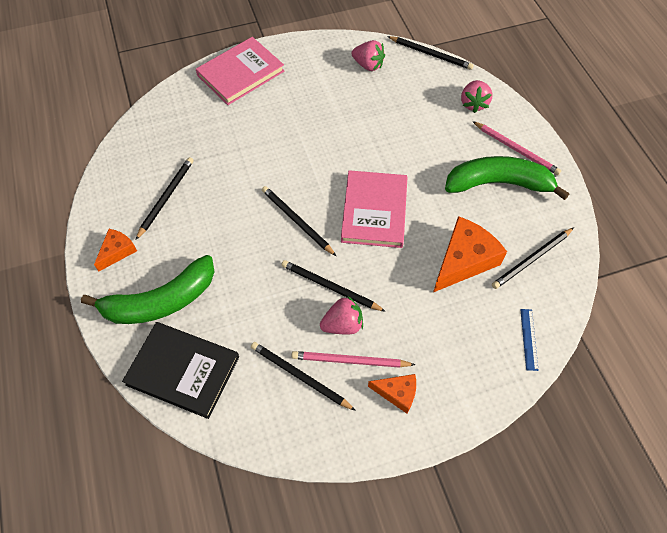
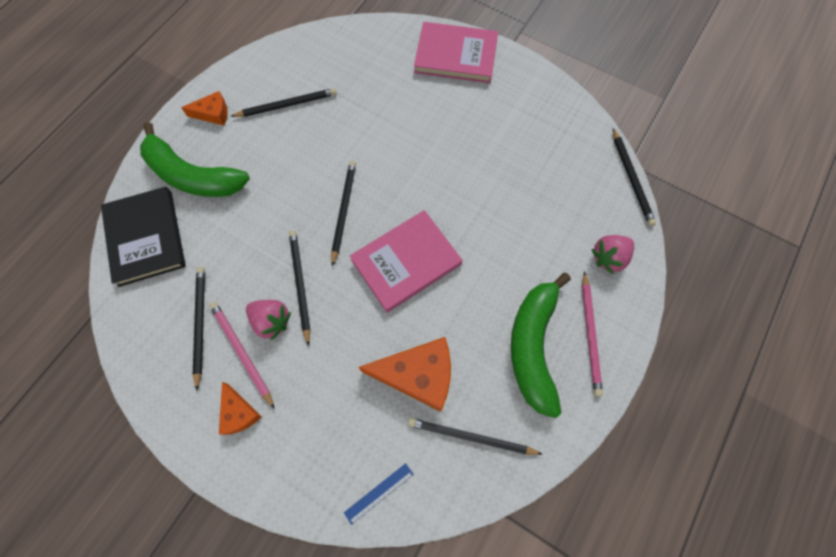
camera: 50 degrees right, 10 degrees up
pink strawberry [351,40,385,71] -> none
green banana [445,156,570,200] -> green banana turned 135 degrees counterclockwise [511,273,571,418]

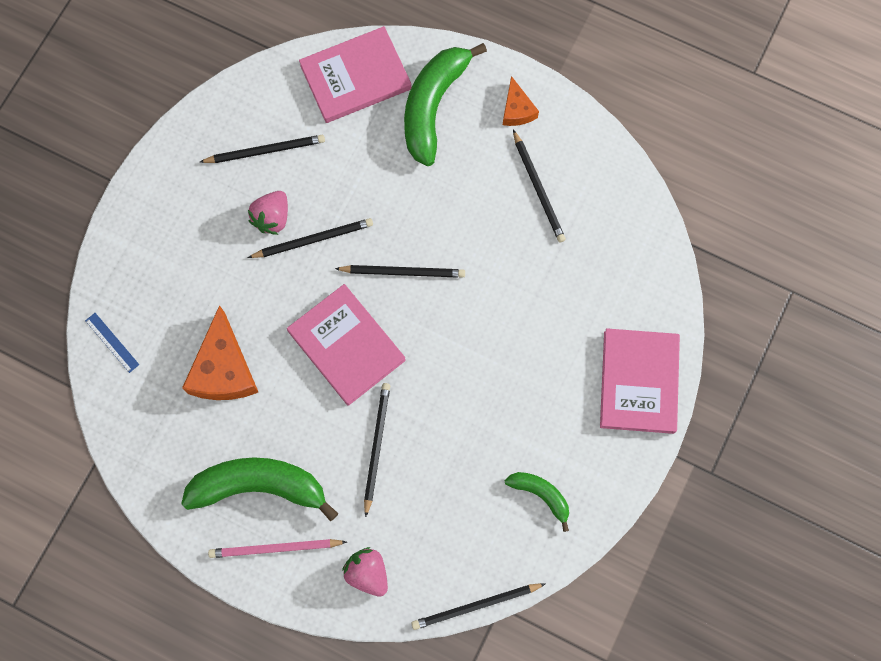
camera: 85 degrees right, 5 degrees up
black book [101,187,186,287] -> pink book [299,26,411,123]
pink pencil [209,302,275,409] -> none
orange cheese [219,382,262,435] -> none
black pencil [408,418,542,455] -> black pencil moved to [364,383,390,517]
none -> green banana [504,472,569,532]

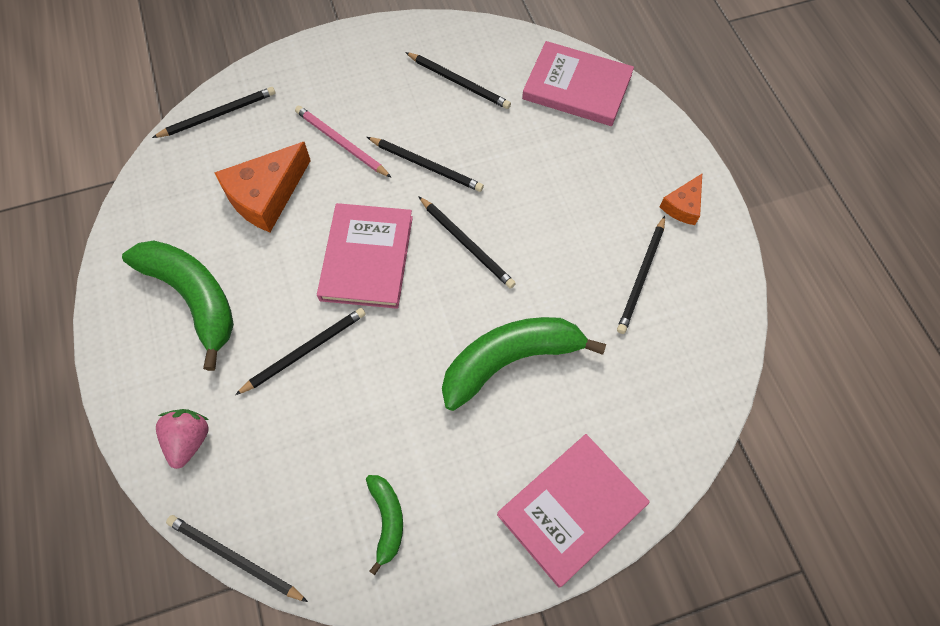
camera: 45 degrees right, 10 degrees down
blue ruler [85,313,139,373] -> black pencil [152,87,275,138]
pink pencil [208,539,347,558] -> pink pencil moved to [295,106,392,178]
pink strawberry [248,191,288,235] -> none
green banana [404,43,487,166] -> green banana moved to [442,317,606,411]

